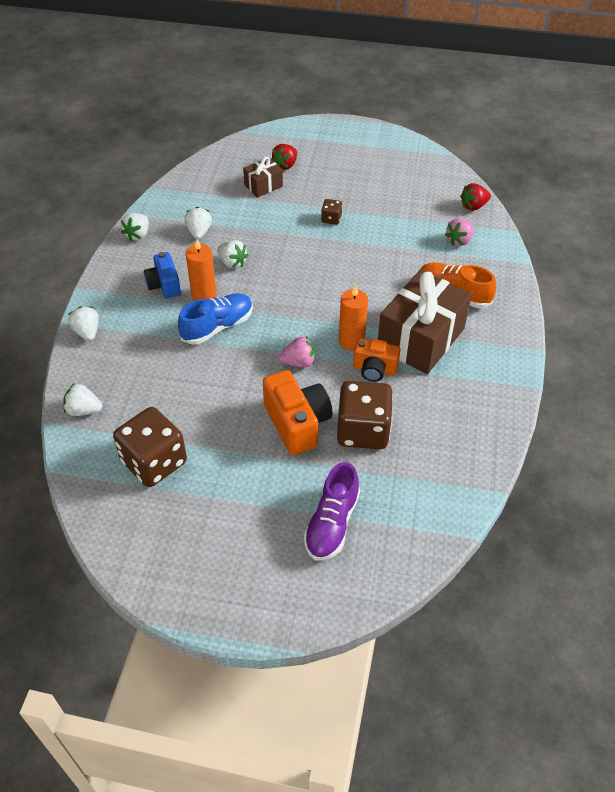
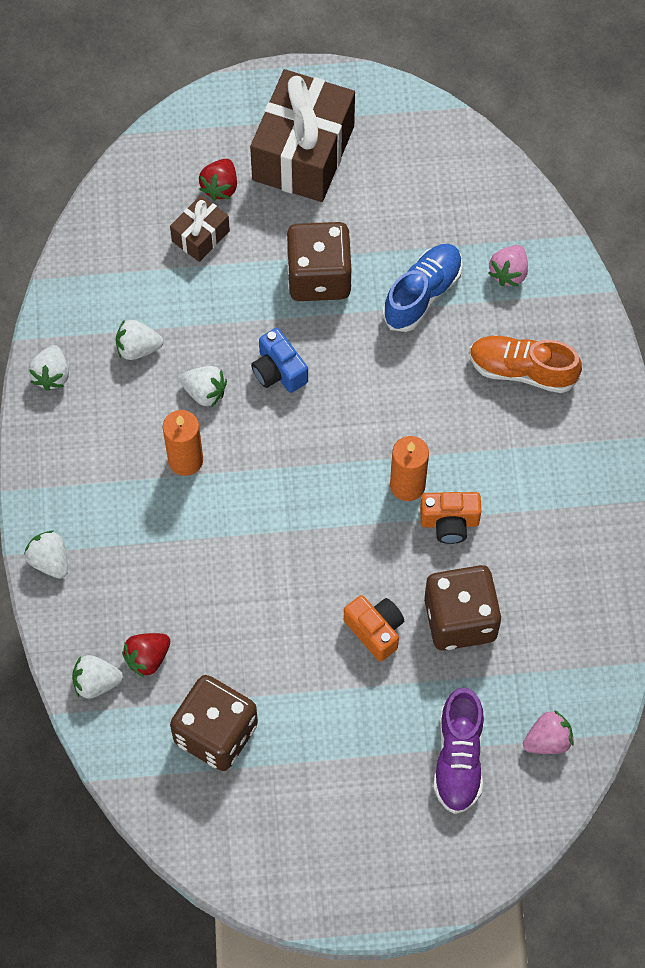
camera: 15 degrees left, 15 degrees up
blue camera [144,252,181,298] -> blue camera moved to [251,328,308,393]
blue shoe [178,293,253,345] -> blue shoe moved to [383,244,463,332]
white strawberry [184,207,212,239] -> white strawberry turned 75 degrees counterclockwise [115,319,163,360]
orange camera [263,370,333,455] -> orange camera [344,595,404,661], size x0.63
pink strawberry [279,336,315,368] -> pink strawberry moved to [523,710,574,754]
brown dice [321,199,342,225] -> brown dice [286,222,352,301], size x2.26
brown gift [378,270,472,374] -> brown gift moved to [250,69,355,202]
red strawberry [460,183,491,211] -> red strawberry moved to [122,633,170,677]

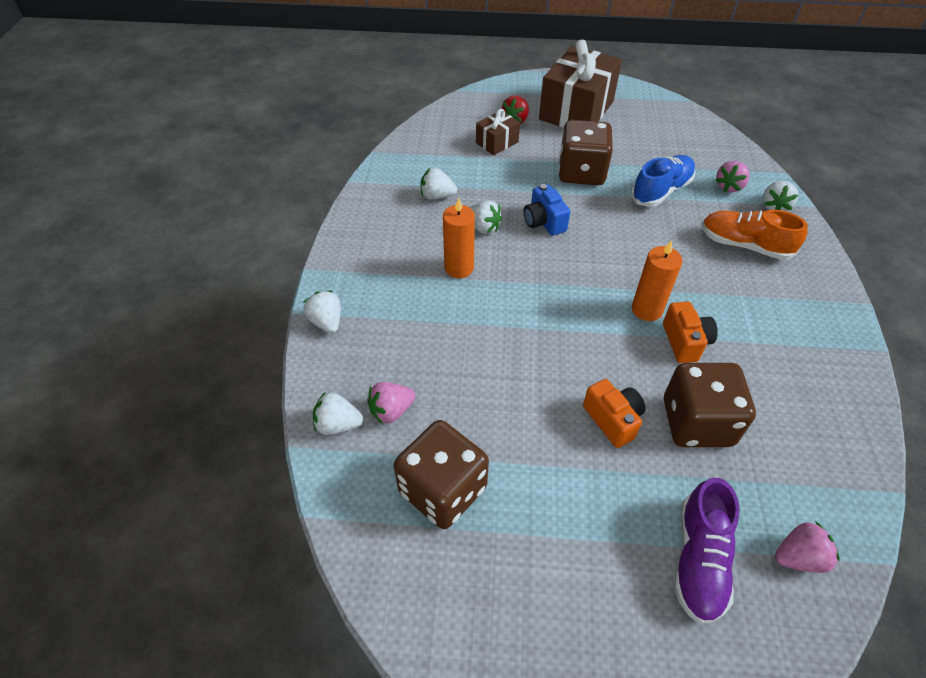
camera: 10 degrees right, 15 degrees down
white strawberry [28,345,69,391] -> white strawberry moved to [762,181,798,211]
red strawberry [122,633,170,677] -> pink strawberry [367,382,415,424]
orange camera [420,492,481,544] -> orange camera turned 105 degrees counterclockwise [663,302,718,363]

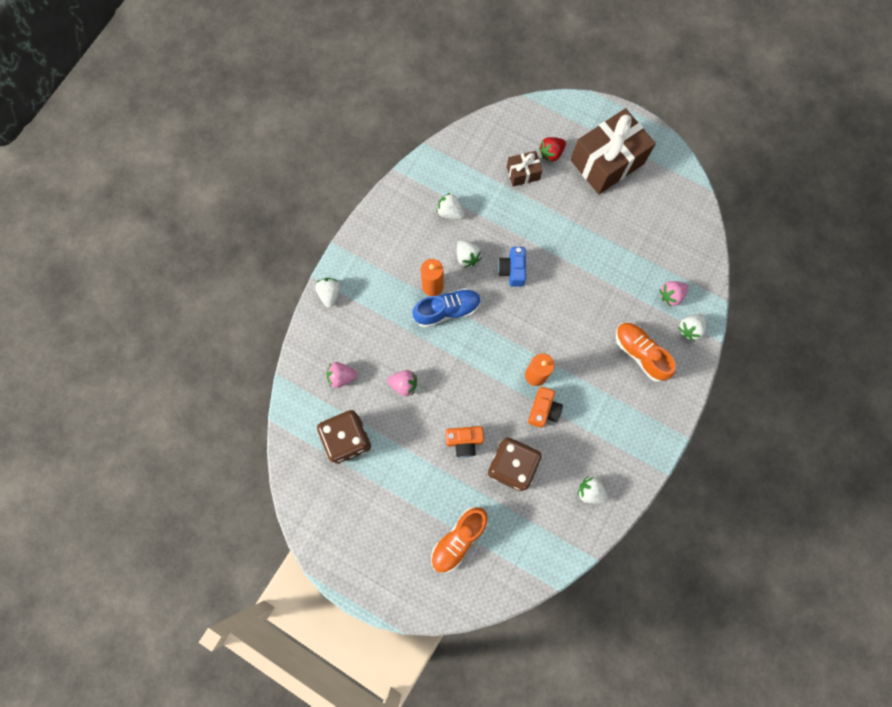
camera: 25 degrees right, 25 degrees up
white strawberry [313,392,363,435] -> white strawberry moved to [577,477,609,504]
brown dice [558,120,613,185] -> none
orange camera [583,379,646,448] -> orange camera turned 90 degrees clockwise [445,426,484,457]
blue shoe [631,155,696,207] -> blue shoe moved to [412,288,481,328]
purple shoe [674,478,740,624] -> orange shoe [431,507,488,573]
pink strawberry [775,521,840,573] -> pink strawberry moved to [387,370,417,396]

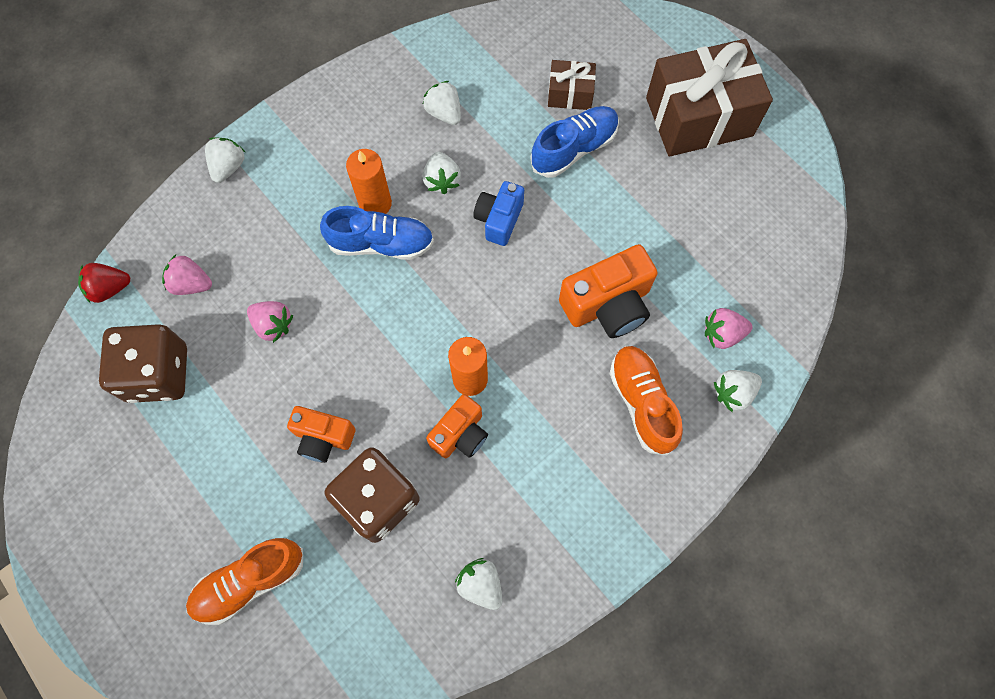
camera: 20 degrees right, 5 degrees down
red strawberry [539,137,566,162] -> red strawberry moved to [78,263,130,303]
none -> blue shoe [530,106,619,178]
none -> orange camera [559,244,658,338]

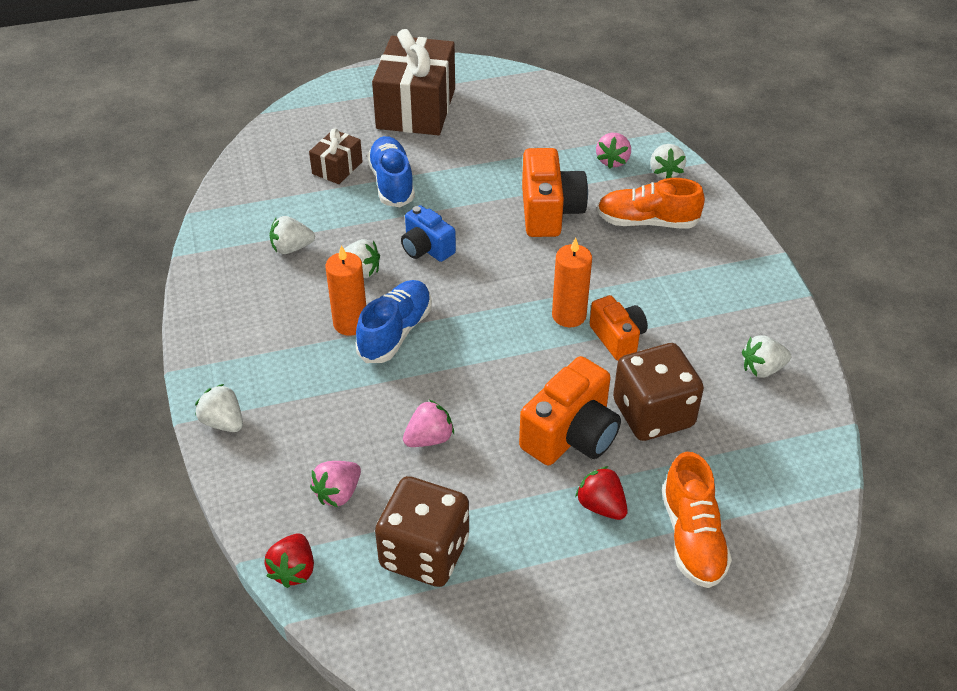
camera: 65 degrees left, 25 degrees down
orange camera [287,406,355,463] -> orange camera [519,356,621,466], size x1.58
none -> red strawberry [575,466,628,520]

